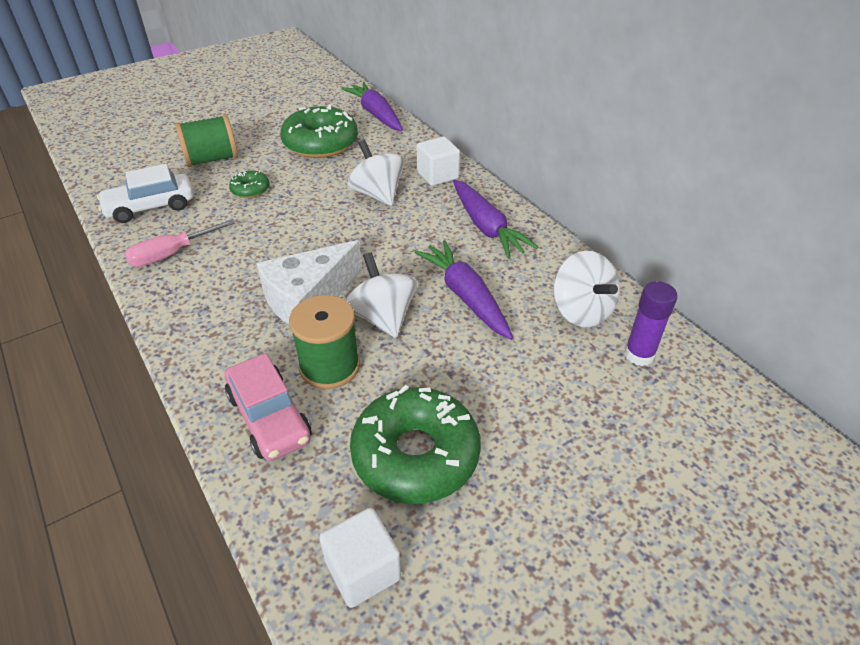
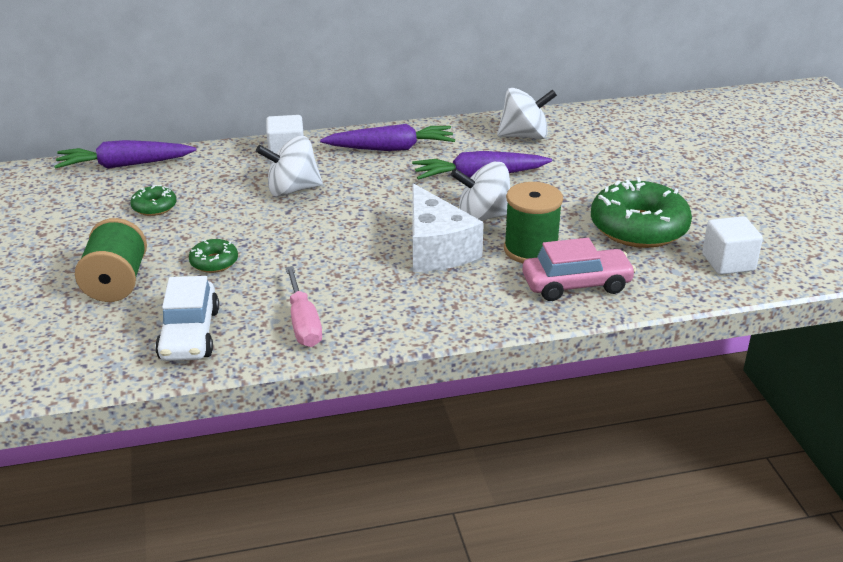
camera: 70 degrees left, 10 degrees down
green donut [280,104,358,158] -> green donut [130,185,176,216], size x0.47
purple glue stick [624,281,678,366] -> none

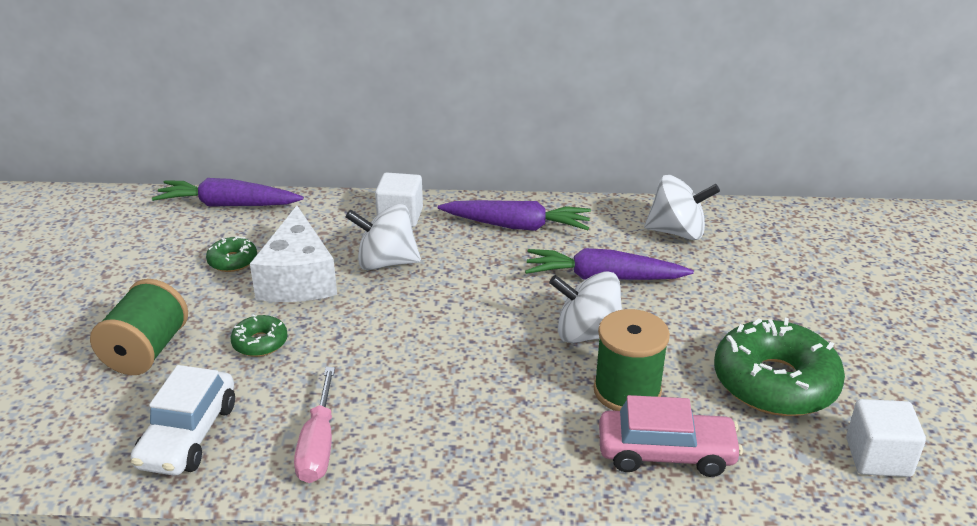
camera: 15 degrees right, 0 degrees up
white cheese [412,183,484,272] -> white cheese moved to [250,206,337,302]

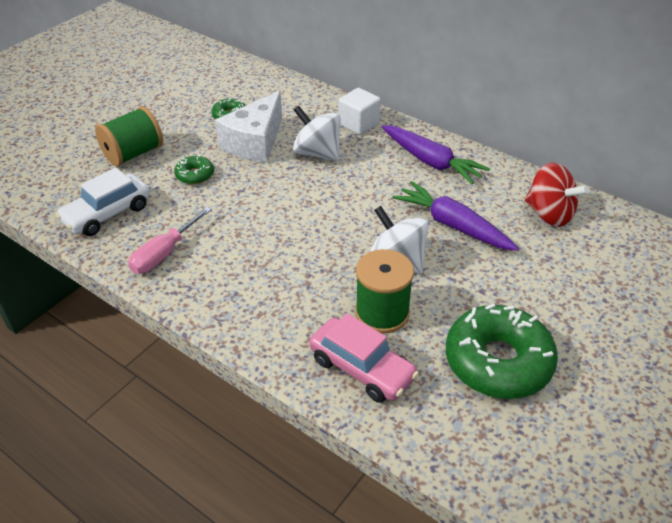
camera: 35 degrees right, 10 degrees up
purple carrot [152,178,304,207] -> none
white spinning top [644,175,720,240] -> red spinning top [525,163,589,227]
white cube [846,399,926,477] -> none

